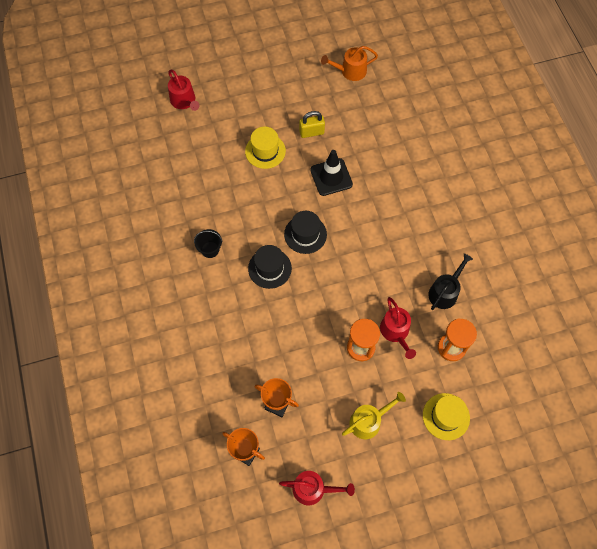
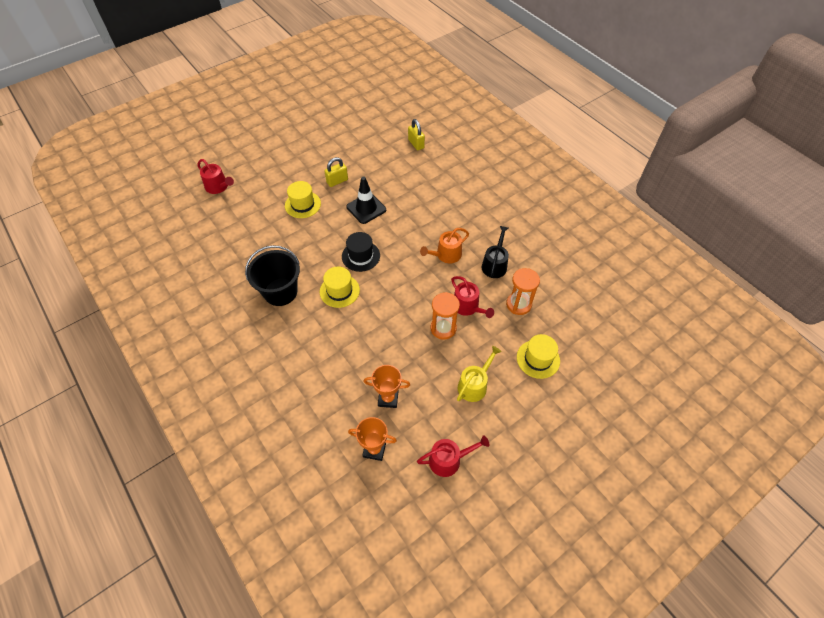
camera: 20 degrees left, 10 degrees down
black bucket [194,229,222,258] -> black bucket [245,245,300,306], size x1.99
black hat [248,245,292,289] -> yellow hat [320,266,360,308]
orange watering can [321,46,378,81] -> orange watering can moved to [420,228,469,264]
none -> yellow padlock [408,119,425,150]

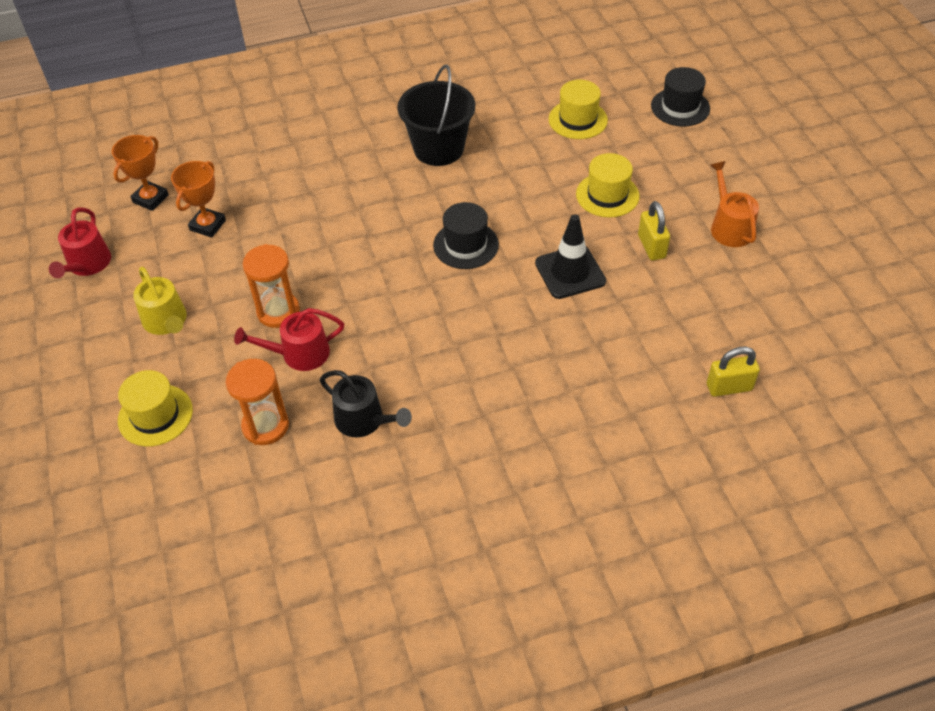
camera: 110 degrees right, 5 degrees down
red watering can [197,159,234,194] -> black hat [651,67,710,127]
yellow hat [320,266,360,308] -> yellow hat moved to [549,80,608,139]
orange watering can [420,228,469,264] -> orange watering can moved to [710,161,759,247]

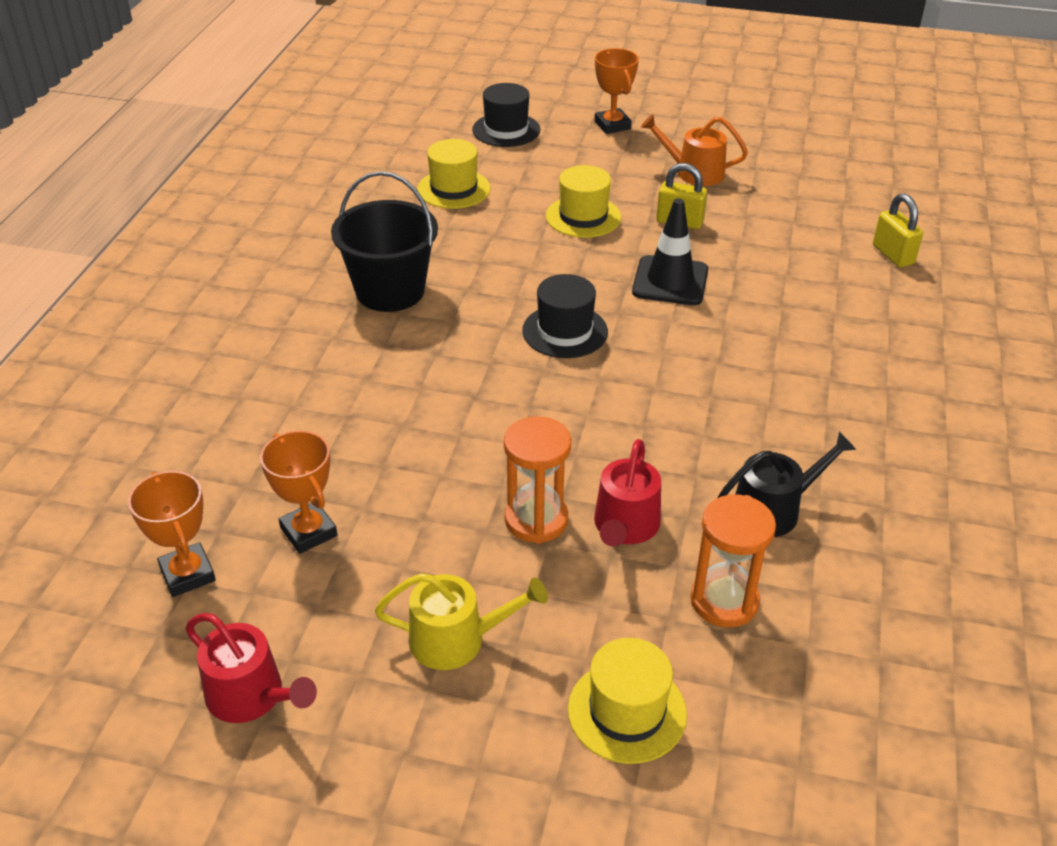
camera: 60 degrees left, 10 degrees down
yellow padlock [707,347,760,397] -> yellow padlock turned 45 degrees counterclockwise [873,193,923,267]
none -> orange trophy [595,48,639,134]

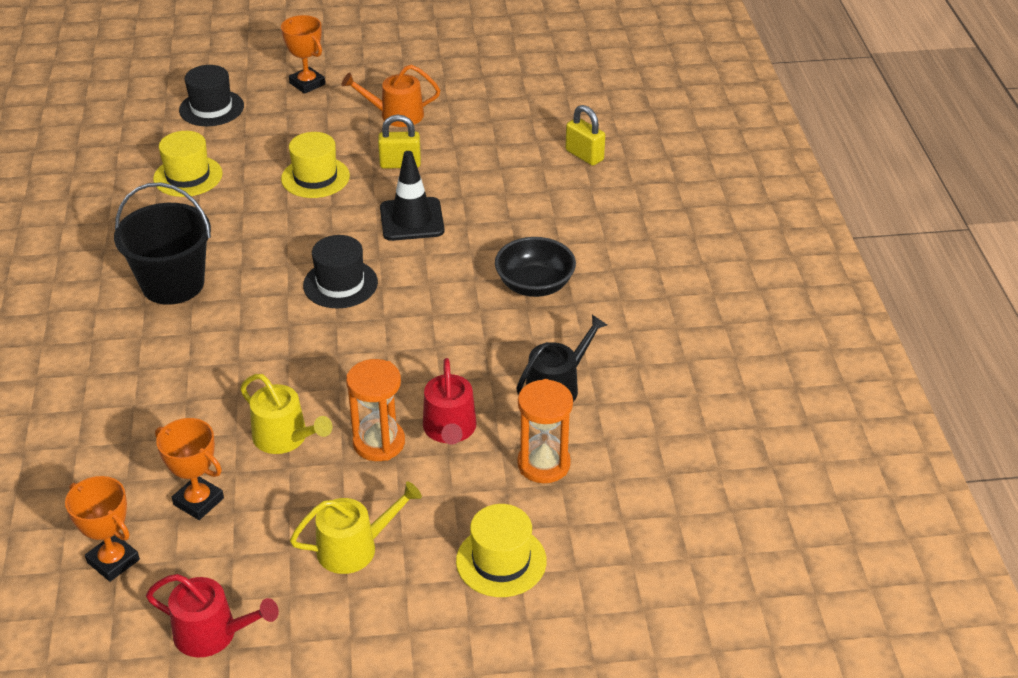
camera: 20 degrees left, 0 degrees up
none -> yellow watering can [240,374,332,454]
none -> black bowl [495,237,576,297]

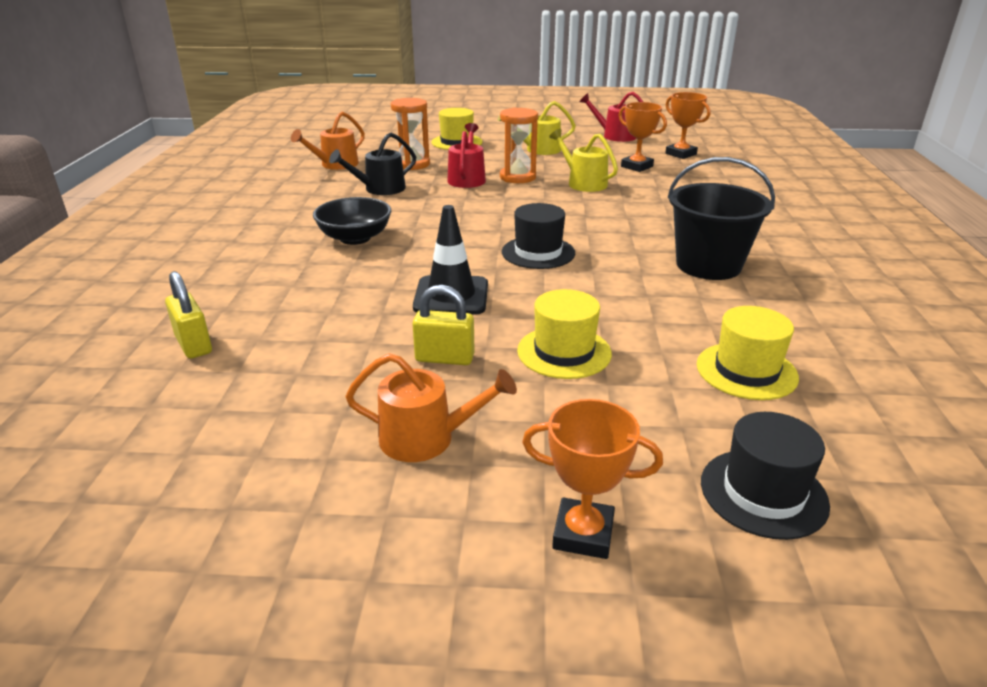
camera: 170 degrees left, 10 degrees down
orange trophy [281,15,325,94] -> orange trophy turned 45 degrees counterclockwise [522,399,663,559]
none -> orange watering can [291,112,365,170]

